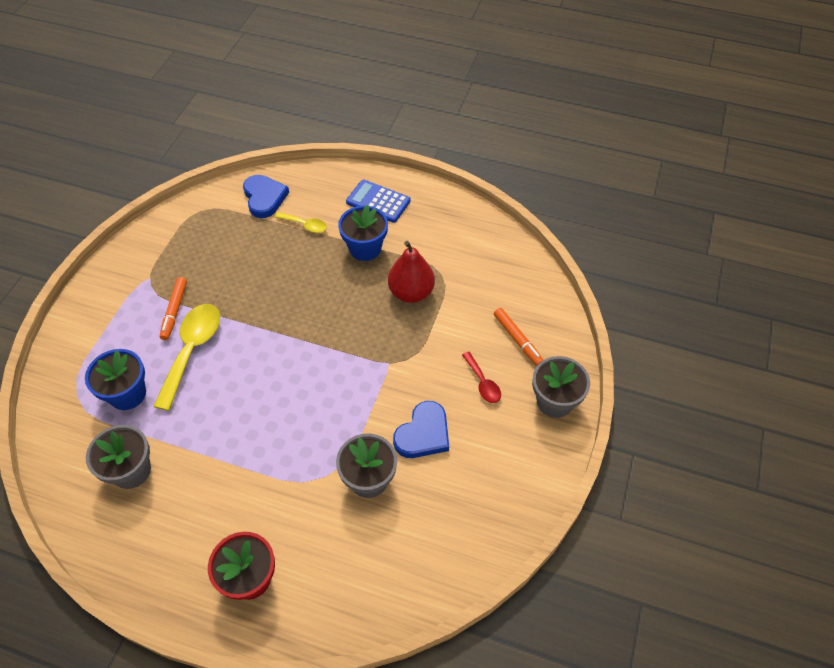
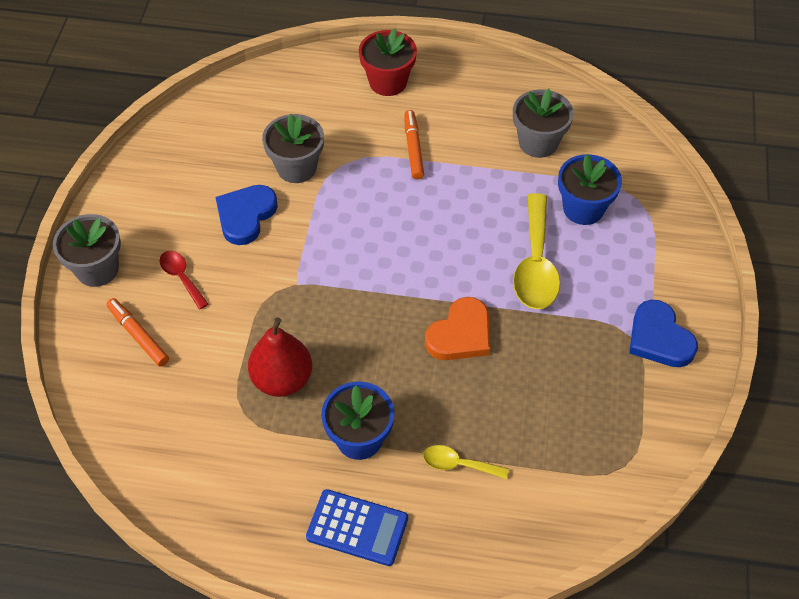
camera: 170 degrees right, 0 degrees up
orange marker [160,277,187,340] -> orange marker moved to [404,110,424,179]
blue heart [243,175,289,218] -> blue heart moved to [629,300,698,367]
none -> orange heart [425,297,490,360]

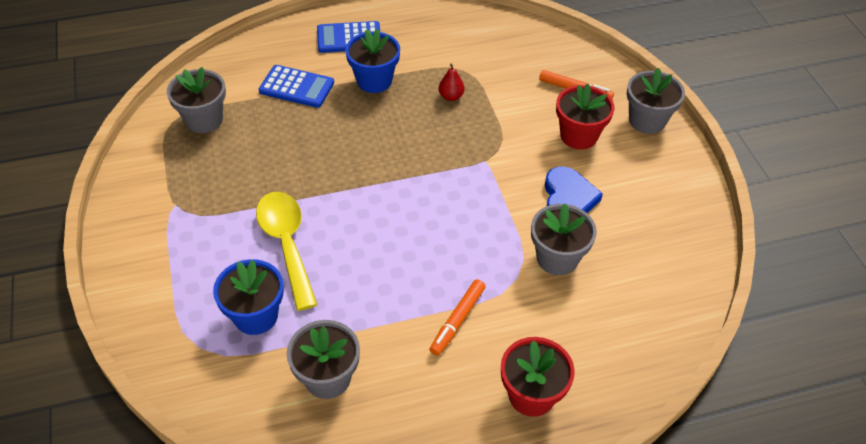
camera: 155 degrees right, 5 degrees down
red spoon [160,251,208,309] -> red flower pot [556,84,614,150]
red pear [248,317,312,397] -> red pear [439,64,464,101], size x0.52
orange marker [404,110,424,179] -> orange marker turned 60 degrees clockwise [429,279,486,356]
yellow spoon [423,445,509,479] -> blue calculator [259,65,334,108]
orange heart [425,297,490,360] -> none
blue heart [629,300,698,367] -> none
none -> grey flower pot [167,67,226,133]

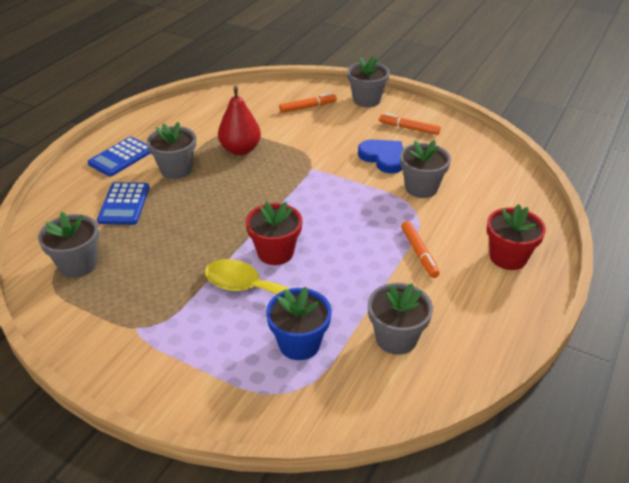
camera: 45 degrees left, 10 degrees down
blue calculator [259,65,334,108] -> blue calculator turned 120 degrees clockwise [97,182,149,225]
blue flower pot [345,29,400,93] -> grey flower pot [147,122,196,179]
red pear [439,64,464,101] -> red pear [218,86,261,155], size x1.93
red flower pot [556,84,614,150] -> red flower pot moved to [246,202,302,265]
none -> orange marker [379,113,441,135]

